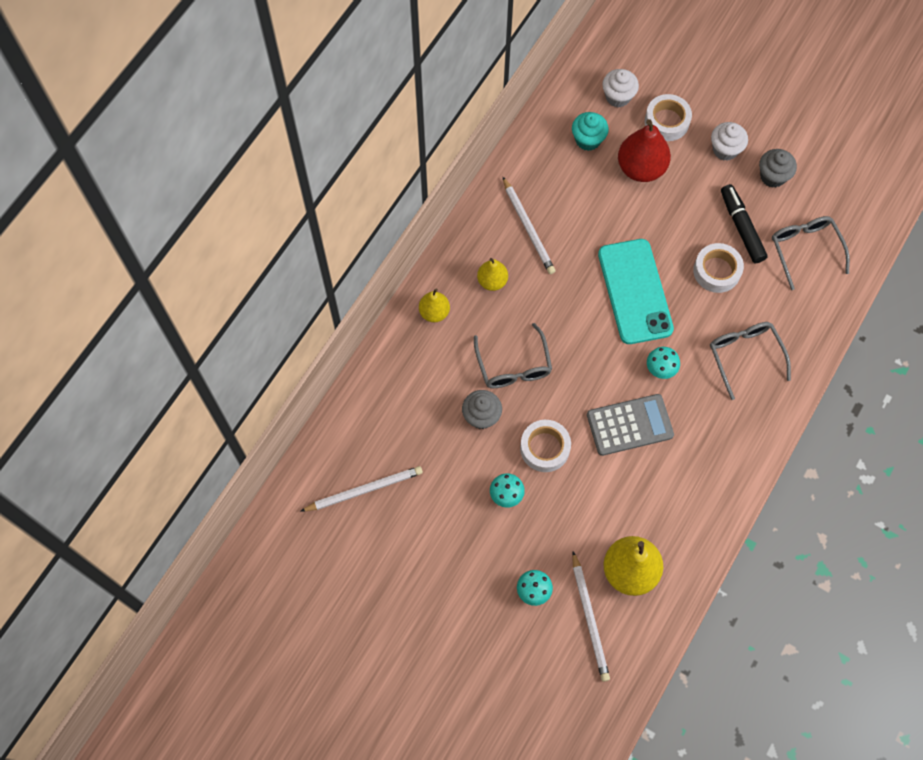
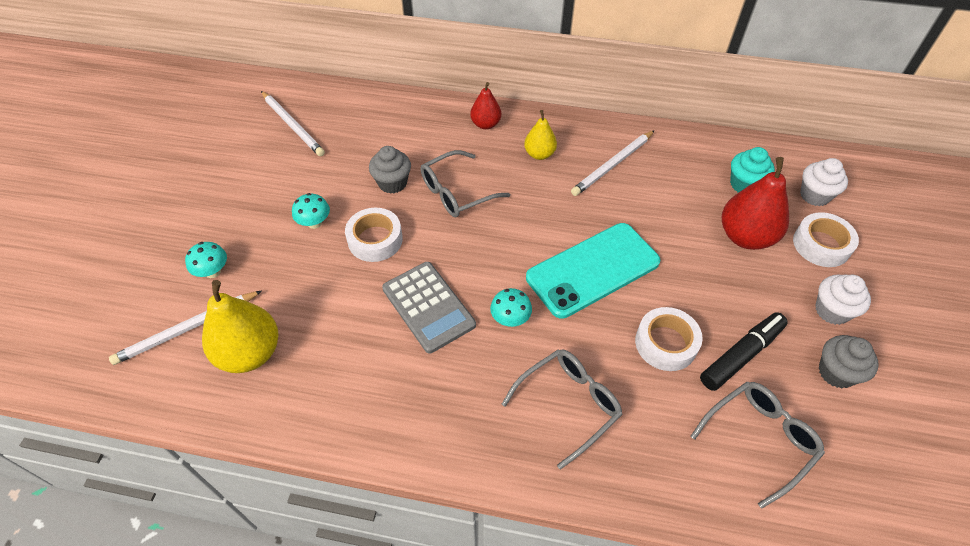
camera: 70 degrees right, 15 degrees down
yellow pear [419,288,450,322] -> red pear [470,82,502,129]

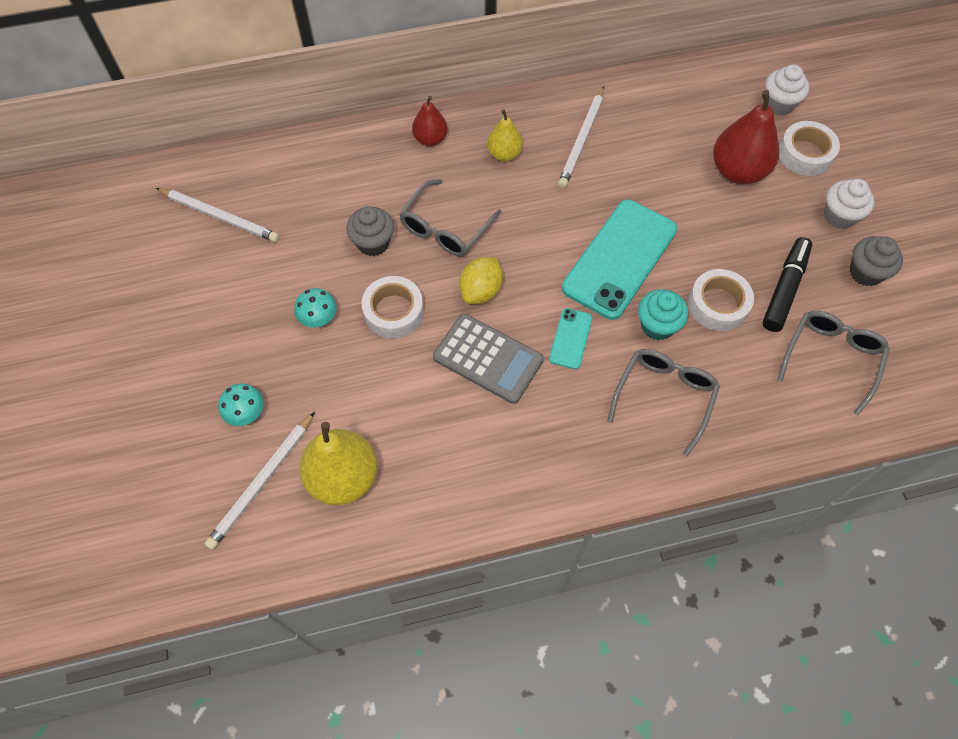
camera: 25 degrees left, 10 degrees up
turquoise mushroom [490,288,532,327] -> turquoise phone [549,308,593,369]
turquoise cupcake [730,147,775,192] -> turquoise cupcake moved to [638,289,688,340]
none -> yellow lemon [459,257,503,304]

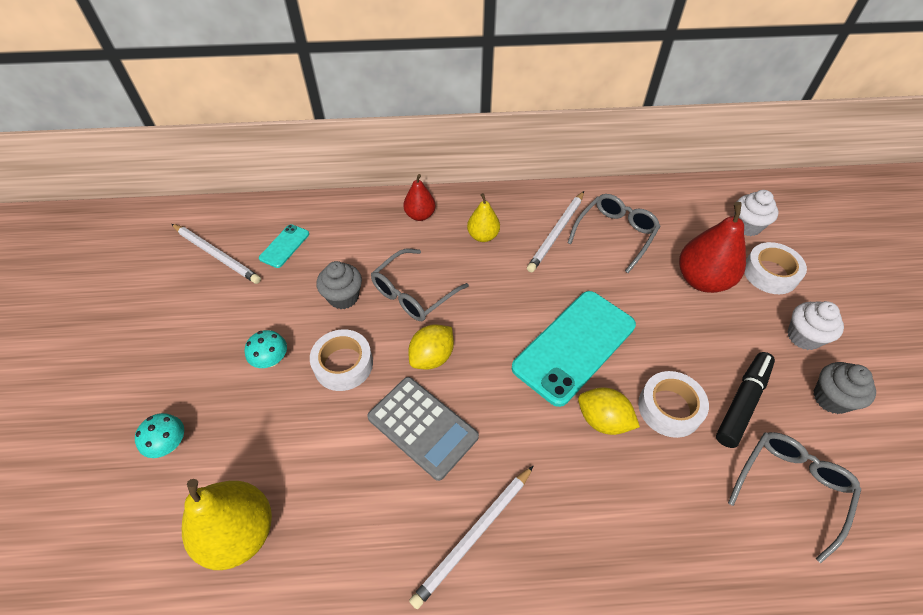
camera: 10 degrees right, 10 degrees down
white pencil [205,411,315,550] -> white pencil moved to [409,466,533,609]
turquoise phone [549,308,593,369] -> turquoise phone moved to [259,224,309,268]
grey glasses [607,349,720,456] -> grey glasses moved to [568,194,660,273]
turquoise cupcake [638,289,688,340] -> yellow lemon [578,387,640,435]

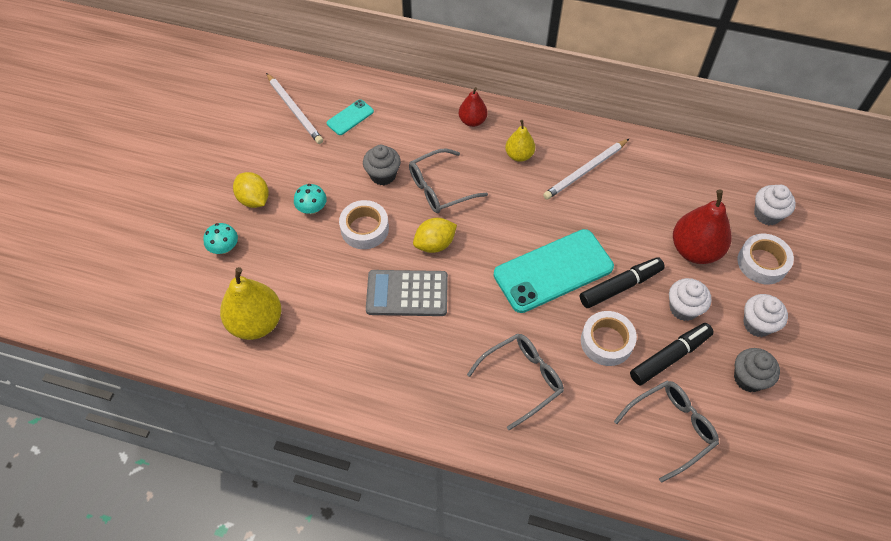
camera: 20 degrees right, 5 degrees up
grey calculator [367,377,479,481] -> grey calculator turned 120 degrees clockwise [366,270,448,316]
white pencil [409,466,533,609] -> none
grey glasses [568,194,660,273] -> grey glasses moved to [467,333,564,430]
yellow lemon [578,387,640,435] -> yellow lemon moved to [233,172,269,208]
none -> black marker [580,257,665,308]
none -> white cupcake [669,278,711,321]

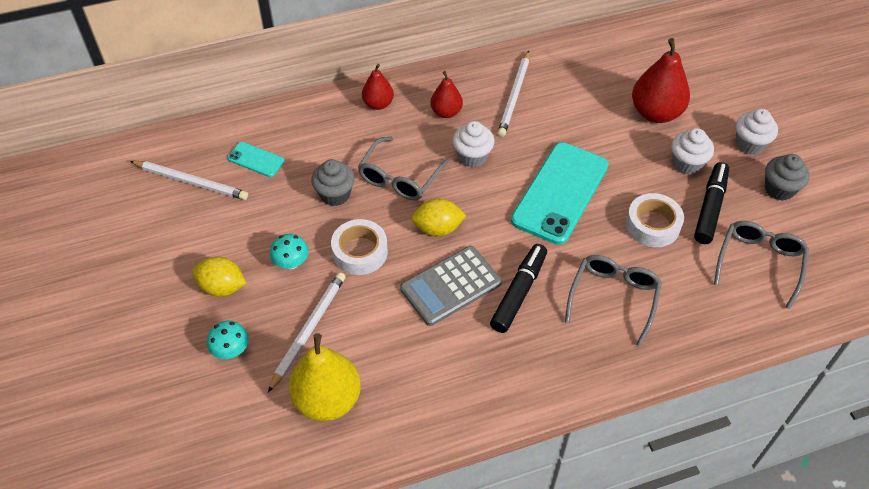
camera: 35 degrees left, 5 degrees down
turquoise phone [327,99,374,135] -> turquoise phone turned 75 degrees counterclockwise [228,142,284,177]
yellow lemon [413,218,457,253] -> yellow lemon turned 60 degrees clockwise [412,198,467,236]
yellow pear [505,120,535,162] -> red pear [431,71,463,118]
black marker [580,257,665,308] -> black marker moved to [490,244,547,333]
white tape [737,234,794,284] -> none
white cupcake [754,185,796,225] -> white cupcake moved to [453,121,495,167]
none -> white pencil [268,272,346,392]

